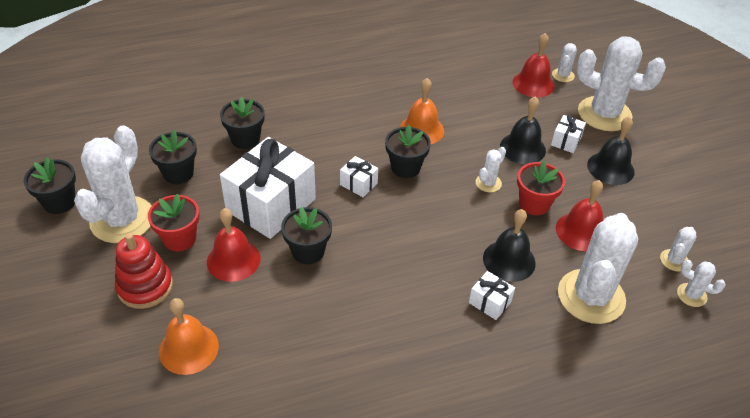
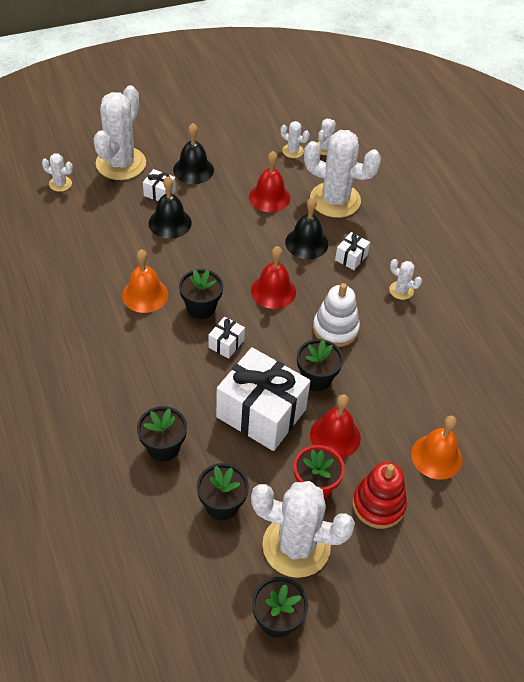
camera: 95 degrees left, 5 degrees up
white cactus [476,147,506,192] -> white cactus moved to [389,259,422,300]
red bell [513,33,555,97] -> red bell moved to [251,246,296,309]
red flower pot [517,161,565,215] -> none
none -> white stacking toy [313,283,360,347]

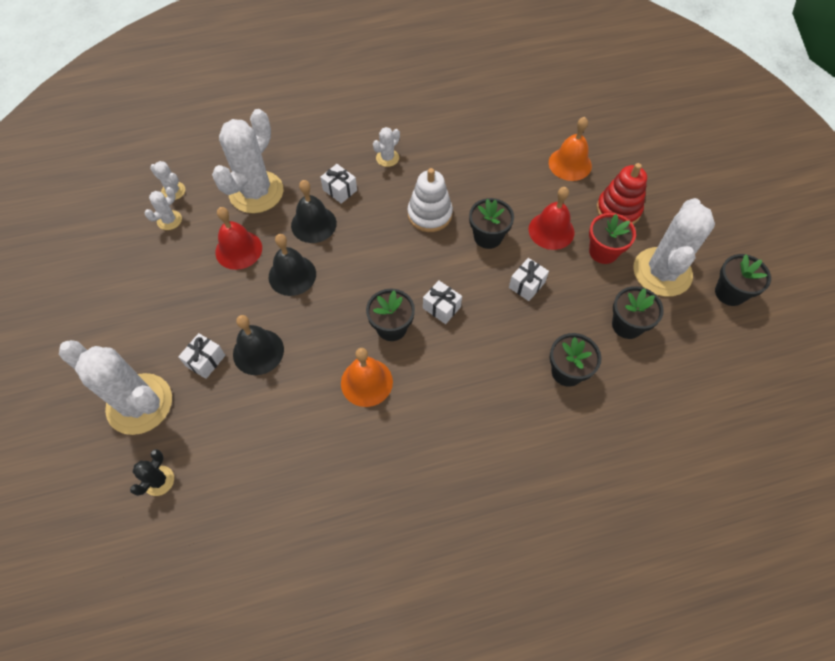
camera: 80 degrees left, 10 degrees up
white cactus [42,153,73,192] -> black cactus [130,449,174,496]
black bell [173,123,214,184] -> black bell moved to [269,234,316,296]
white gift [216,347,310,451] -> white gift [509,258,549,301], size x0.43
red bell [251,246,296,309] -> none

